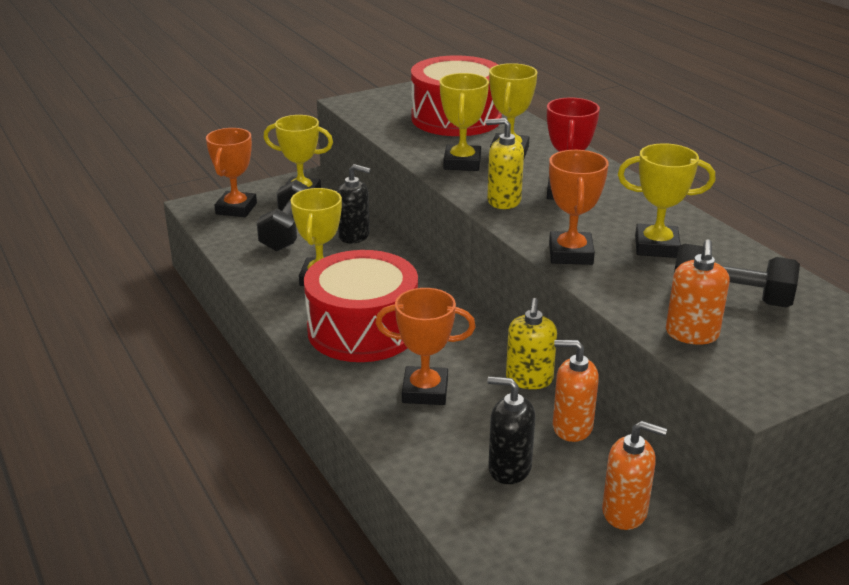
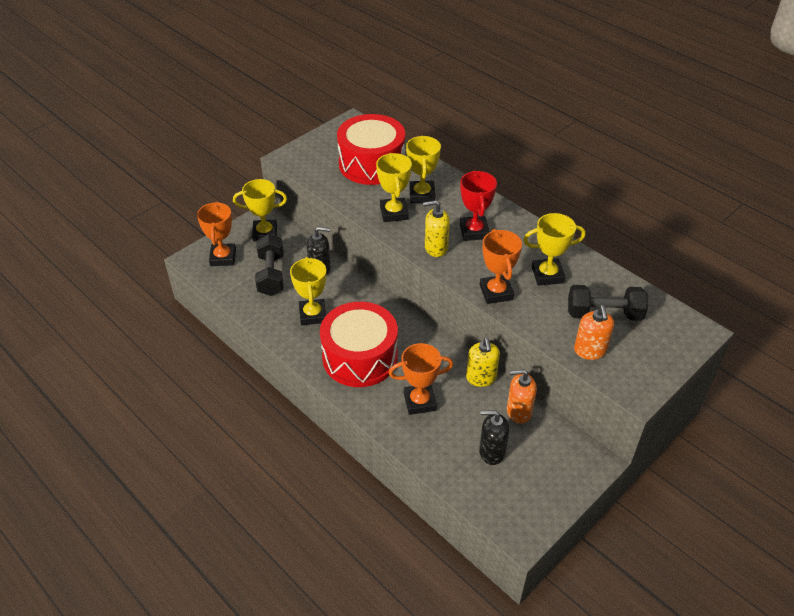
camera: 15 degrees left, 15 degrees up
orange soap dispenser [602,421,667,530] -> none

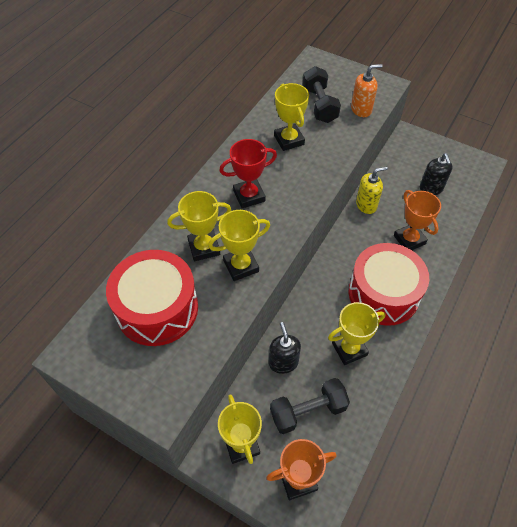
camera: 105 degrees left, 10 degrees up
yellow soap dispenser [423,200,450,257] -> none
orange trophy [480,229,522,304] -> none
orange soap dispenser [507,369,537,423] -> none

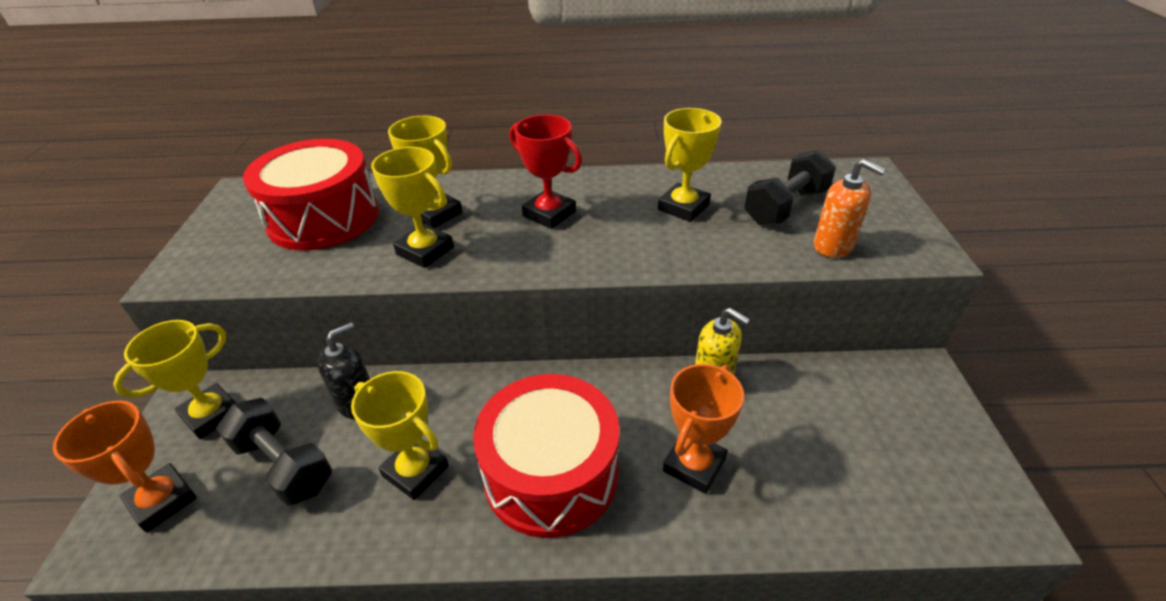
camera: 60 degrees right, 15 degrees down
black soap dispenser [420,153,453,195] -> none

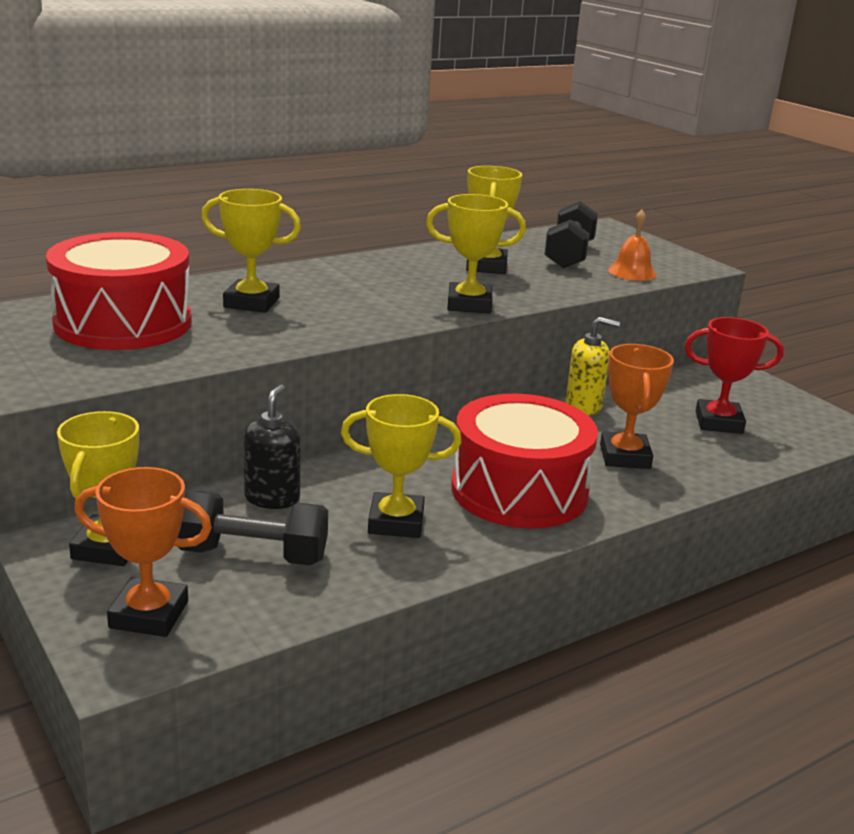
camera: 35 degrees left, 15 degrees down
yellow trophy [371,147,454,268] -> yellow trophy moved to [426,194,526,314]
red trophy [509,115,582,229] -> red trophy moved to [685,317,784,434]
orange soap dispenser [814,159,886,258] -> orange bell [608,210,657,281]

